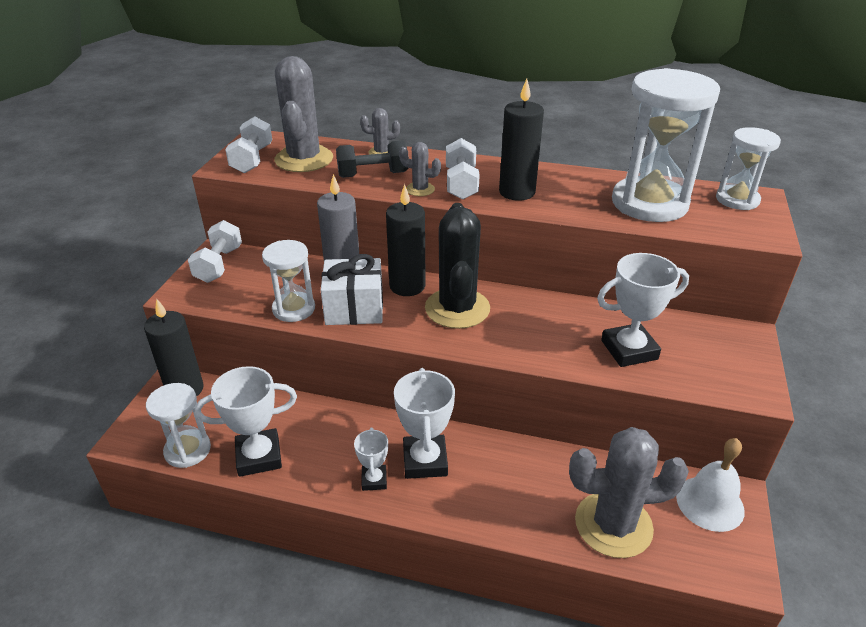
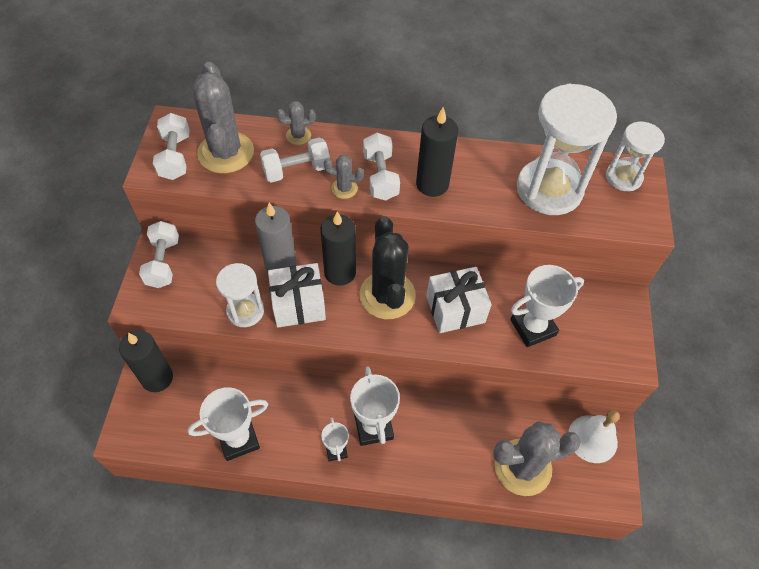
camera: 10 degrees left, 20 degrees up
white hourglass [146,383,211,468] -> none
black dumbbell [336,140,409,178] -> white dumbbell [260,137,330,182]
none -> white gift [426,267,492,333]

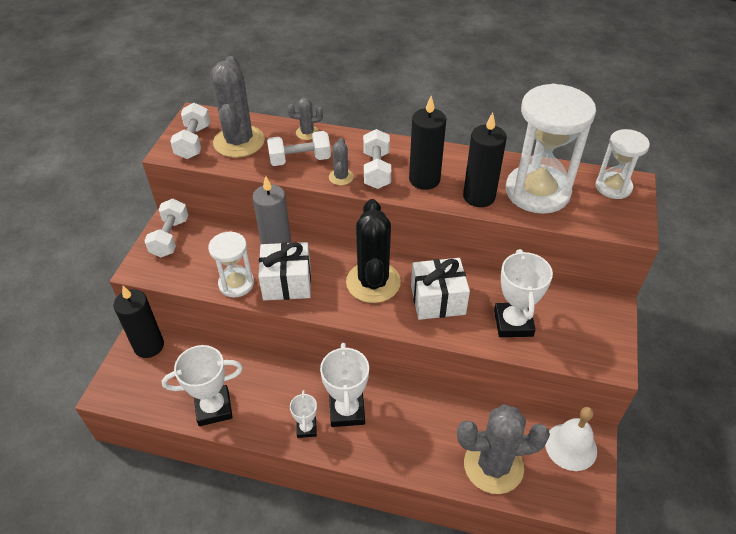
camera: 10 degrees right, 10 degrees down
black candle [321,212,356,286] -> black candle moved to [463,112,507,207]
grey cactus [324,155,364,199] -> grey cactus turned 75 degrees clockwise [329,138,354,185]
white trophy [510,265,584,347] -> white trophy turned 75 degrees counterclockwise [494,249,553,337]

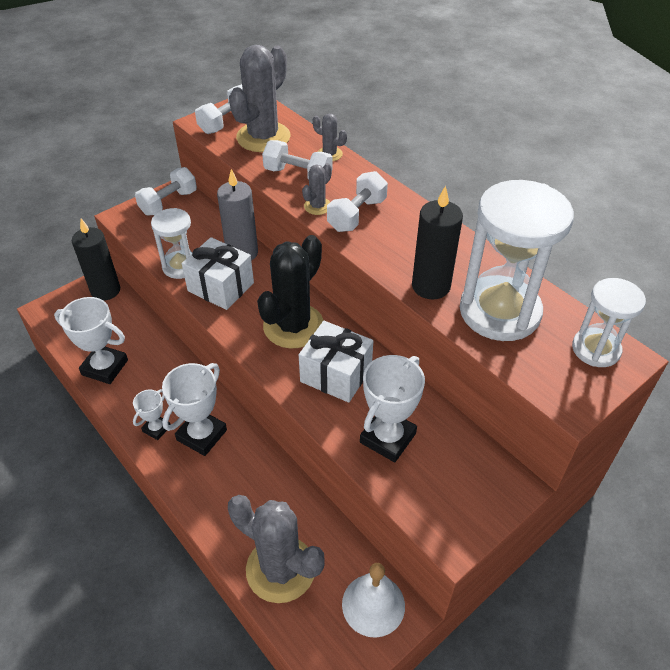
camera: 35 degrees right, 0 degrees up
black candle [409,96,446,190] -> none

